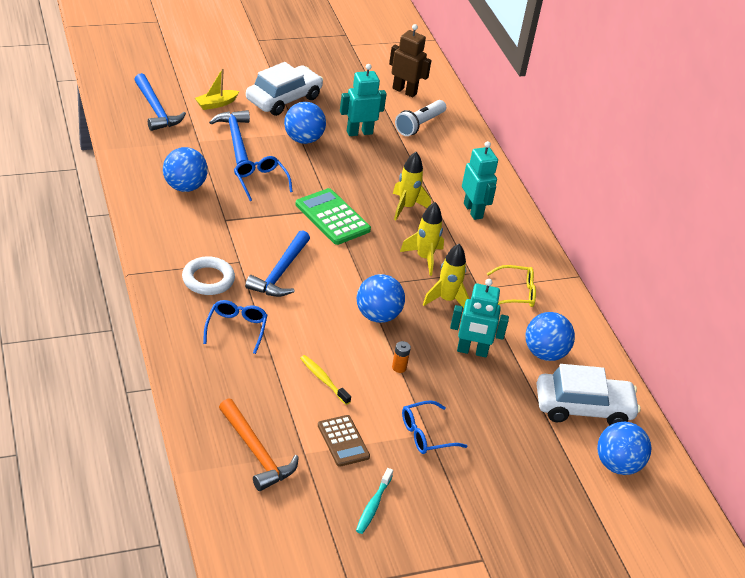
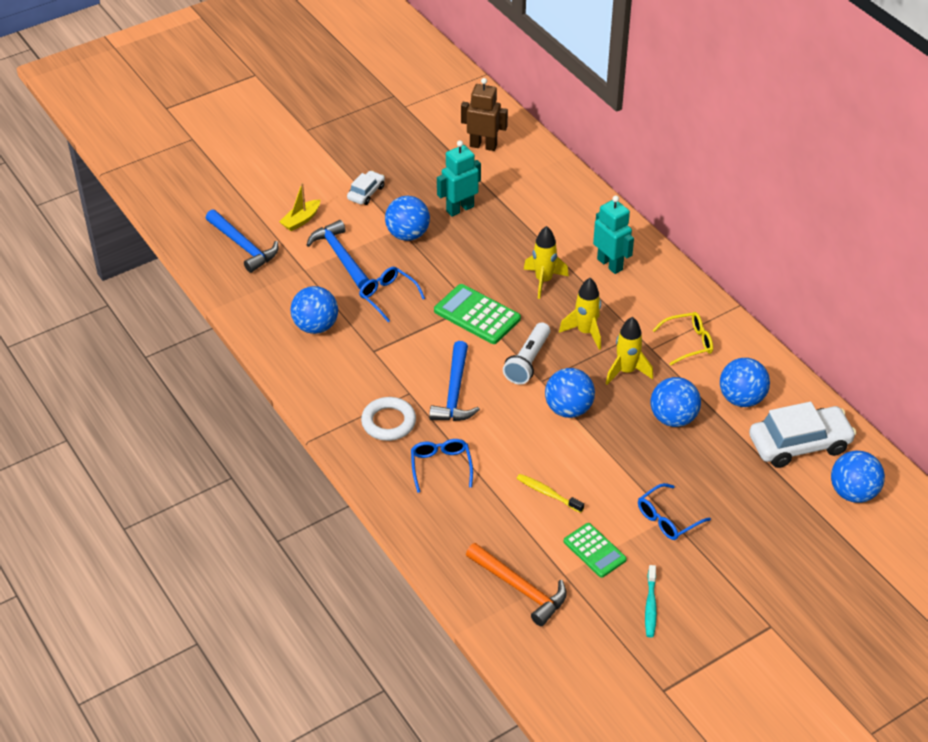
camera: 10 degrees left, 5 degrees up
white car [246,62,323,116] -> white car [347,171,385,205], size x0.52
brown calculator [318,415,370,467] -> green calculator [564,523,627,578]
orange battery [392,341,411,373] -> none
white flashlight [395,100,446,136] -> white flashlight moved to [503,322,550,385]
turquoise robot [450,279,509,357] -> blue ball [651,377,701,427]

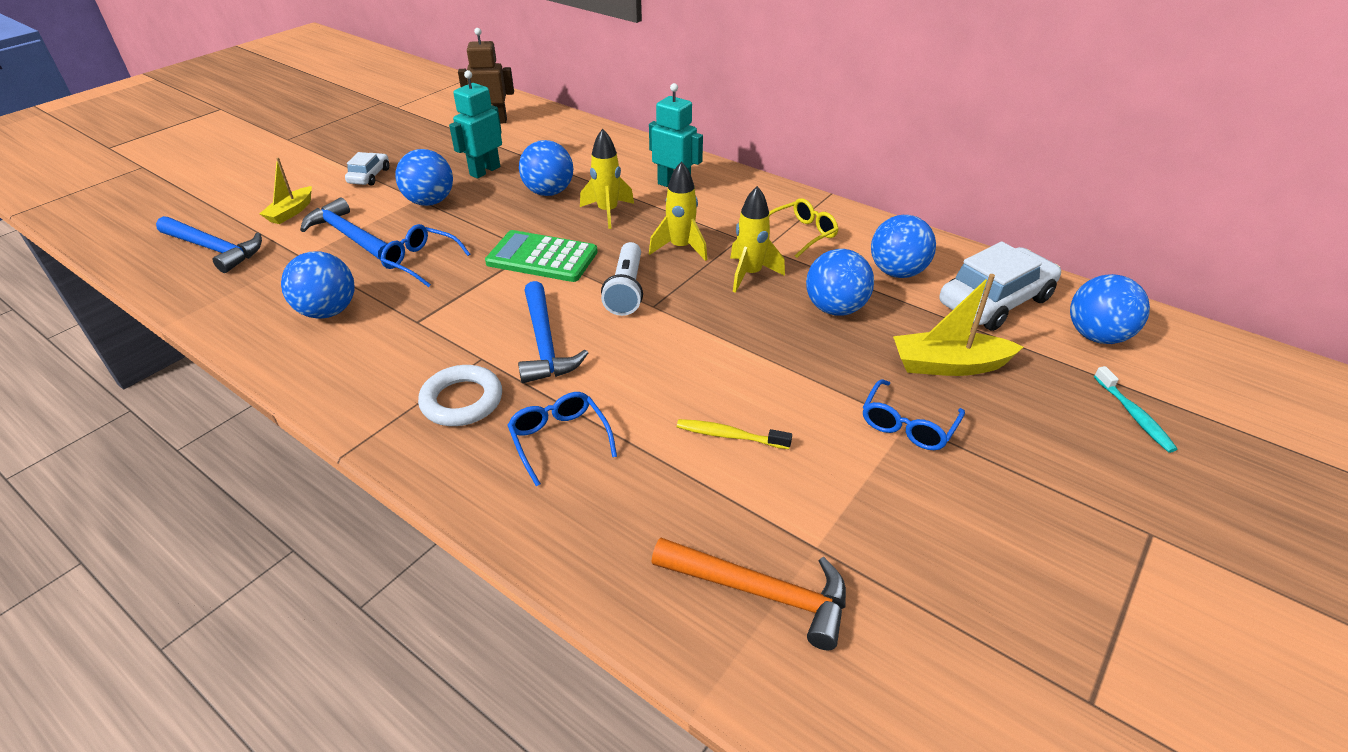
camera: 20 degrees left, 5 degrees down
blue ball [545,368,595,418] -> blue ball moved to [519,140,573,196]
green calculator [564,523,627,578] -> none
turquoise toothbrush [645,565,657,637] -> turquoise toothbrush moved to [1094,366,1178,453]
none -> yellow boat [893,274,1023,376]

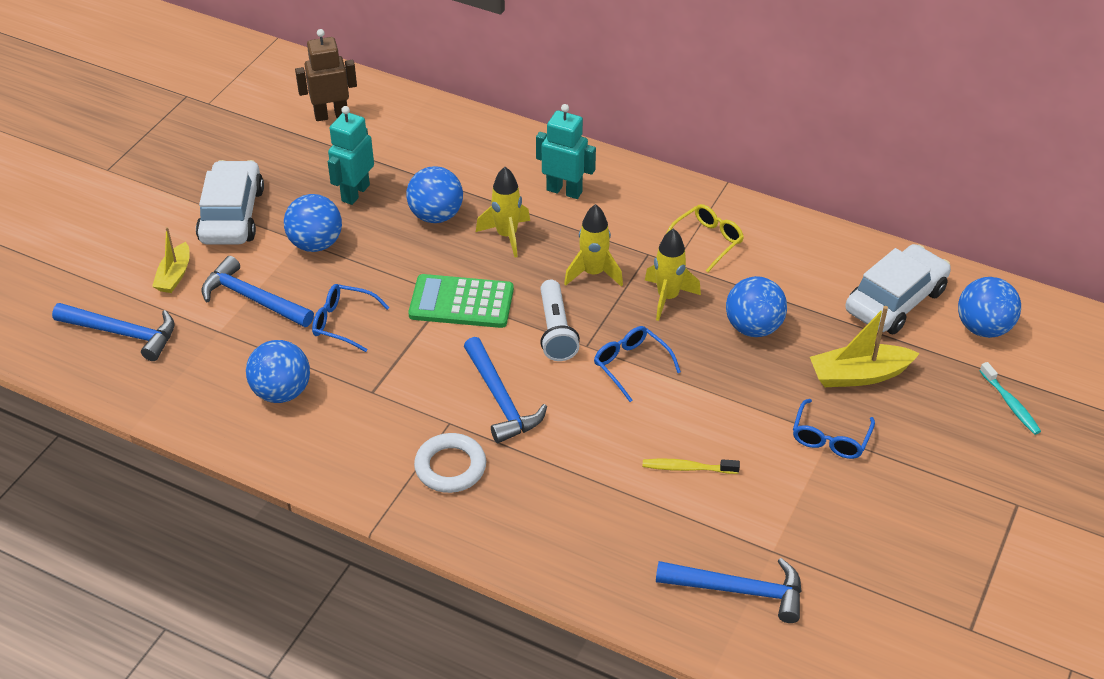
camera: 10 degrees left, 5 degrees up
white car [345,152,389,186] -> white car [196,160,264,244], size x1.91
blue glasses [508,392,617,486] -> blue glasses moved to [594,326,681,402]
orange hammer [652,538,846,650] -> blue hammer [656,558,802,623]
blue ball [871,215,936,278] -> none

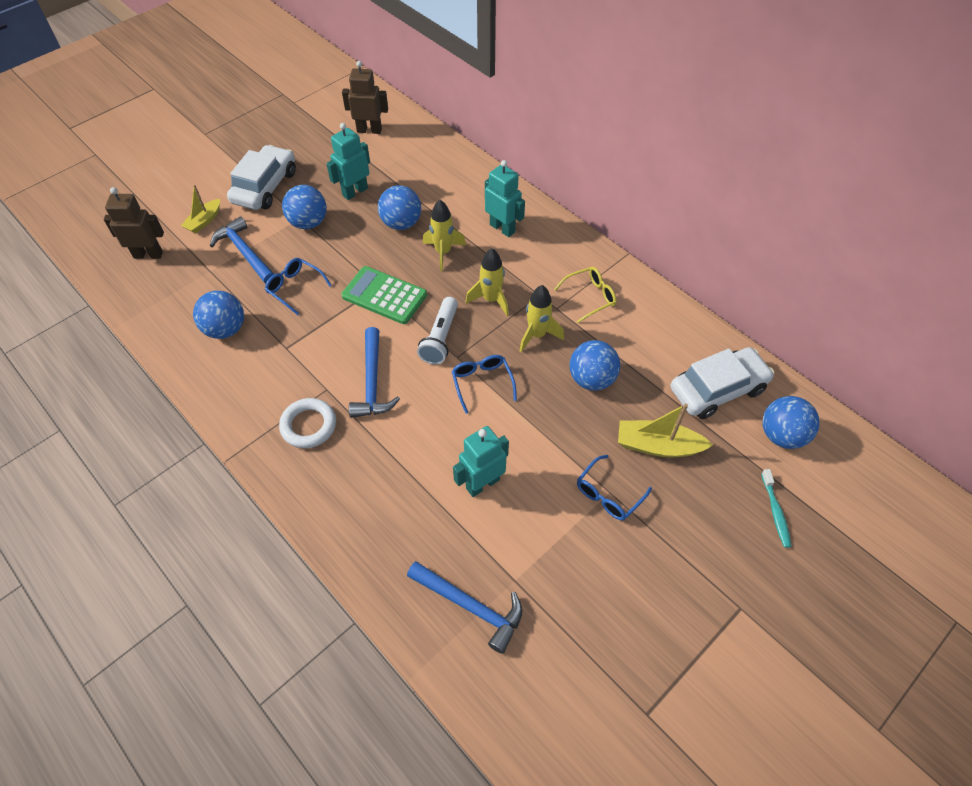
camera: 20 degrees right, 10 degrees up
blue hammer [52,303,175,361] -> brown robot [104,187,164,259]
yellow toothbrush [643,459,740,474] -> turquoise robot [453,426,509,497]

